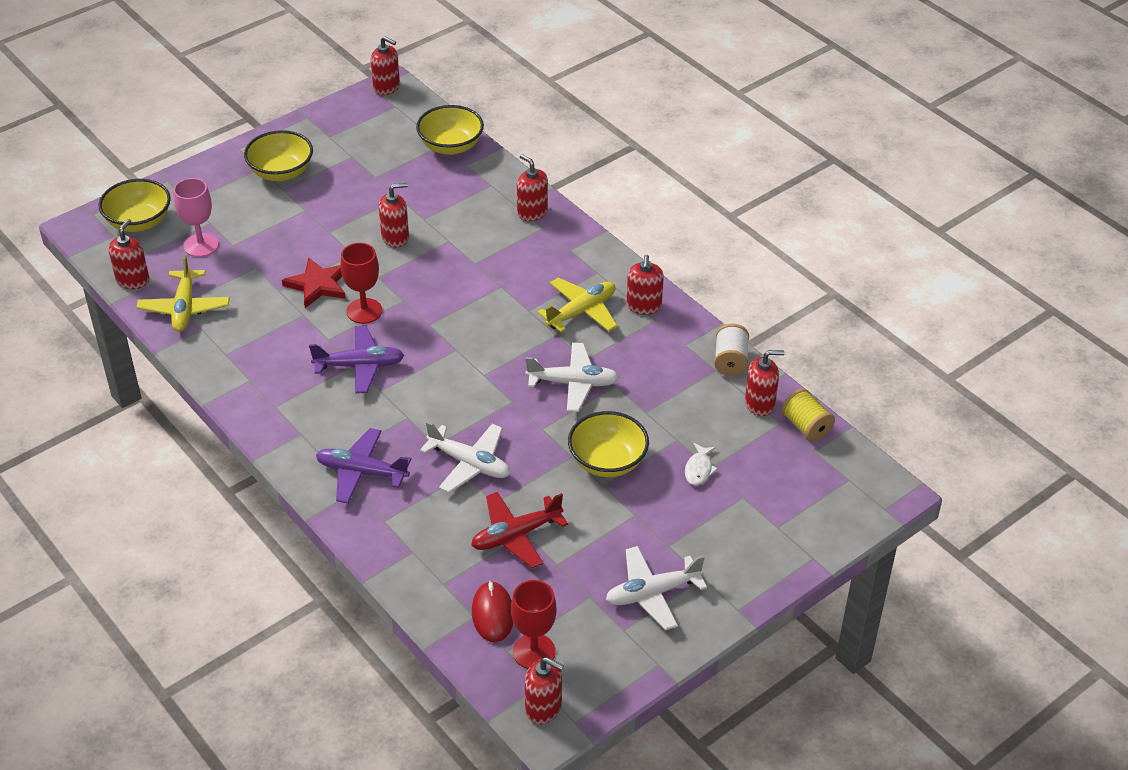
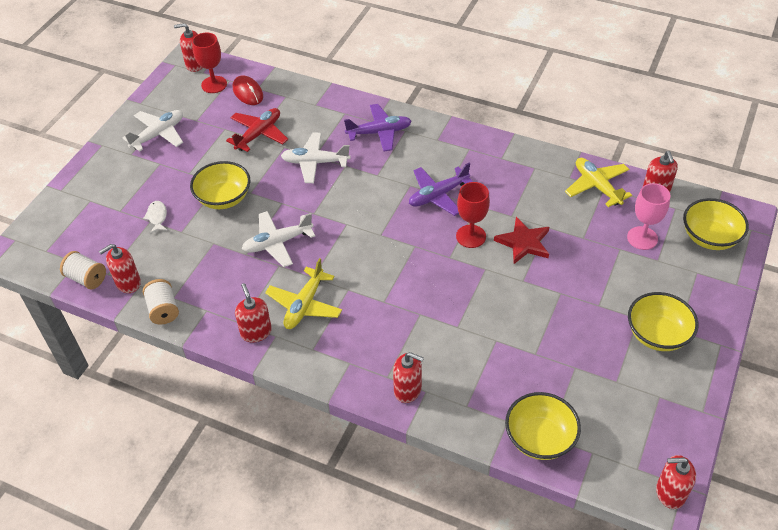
camera: 155 degrees right, 5 degrees up
red soap dispenser [379,183,409,248] -> none
yellow spool [781,389,835,442] -> white spool [60,251,106,290]

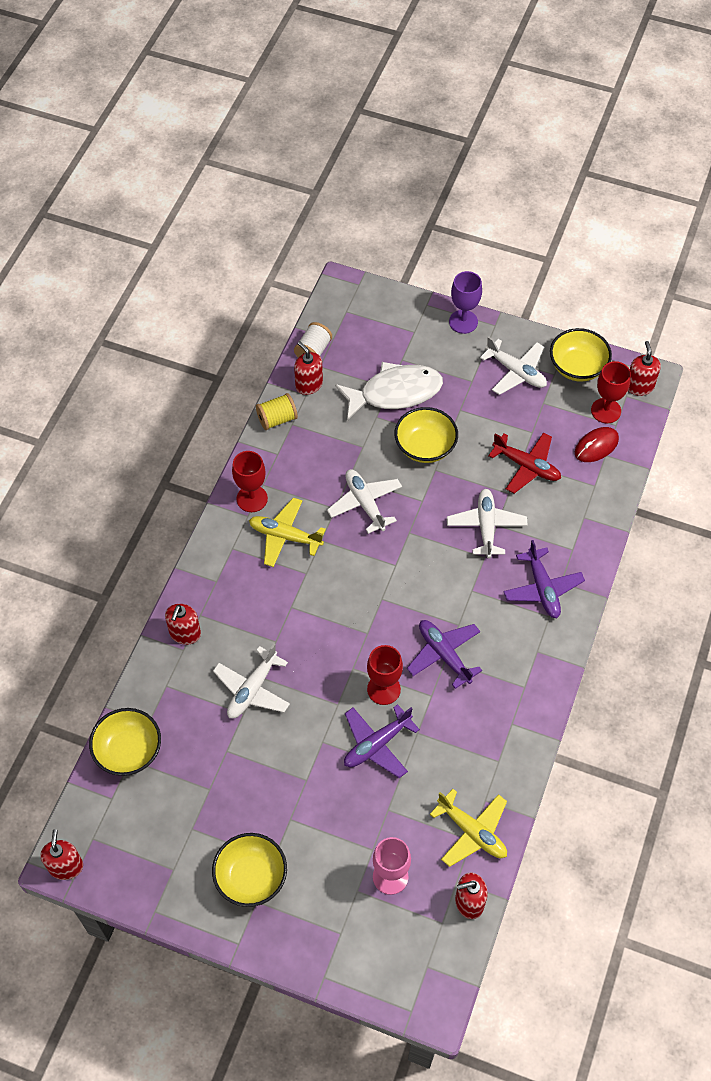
camera: 85 degrees right, 10 degrees up
white fish [143,201,167,233] -> white fish [335,362,443,420], size x2.47
white spool [143,279,179,324] -> yellow spool [256,393,298,430]
red soap dispenser [235,283,272,342] -> red goblet [232,451,268,512]
red star [494,217,549,264] -> purple plane [344,704,420,778]
yellow plane [565,158,632,207] -> yellow plane turned 75 degrees clockwise [430,789,507,867]
yellow bowl [683,198,749,250] -> yellow bowl moved to [550,328,612,382]
none -> white plane [213,644,290,718]
none -> purple goblet [449,271,482,334]

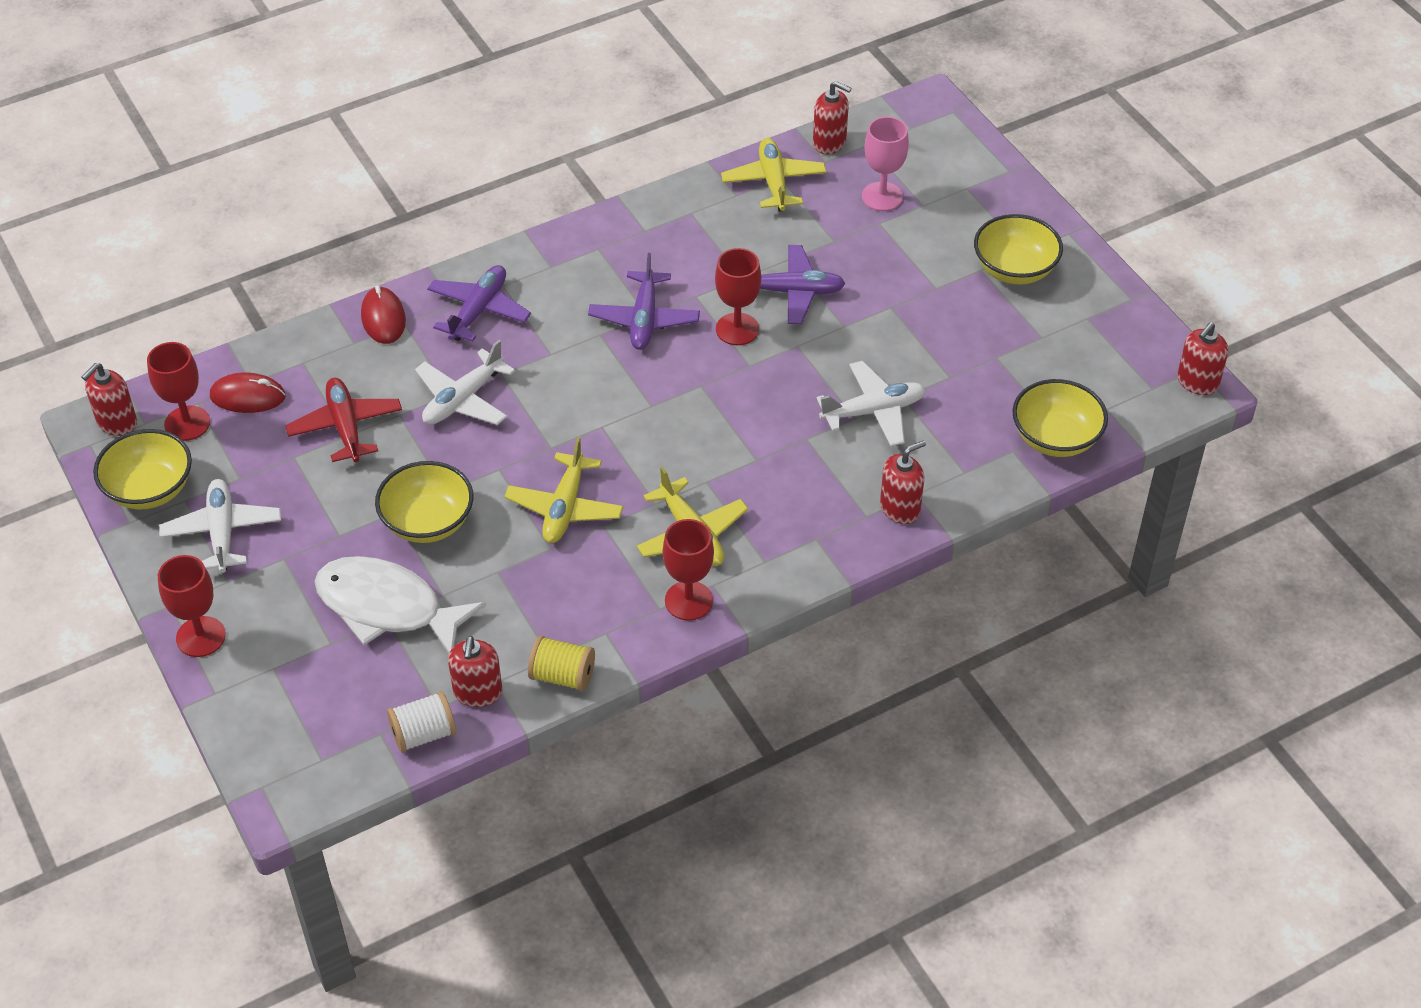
camera: 140 degrees left, 10 degrees down
white plane [327,469,402,534] -> yellow plane [504,437,624,543]
purple goblet [449,271,482,334] -> red goblet [158,555,226,657]
none -> red mouse [361,286,406,344]

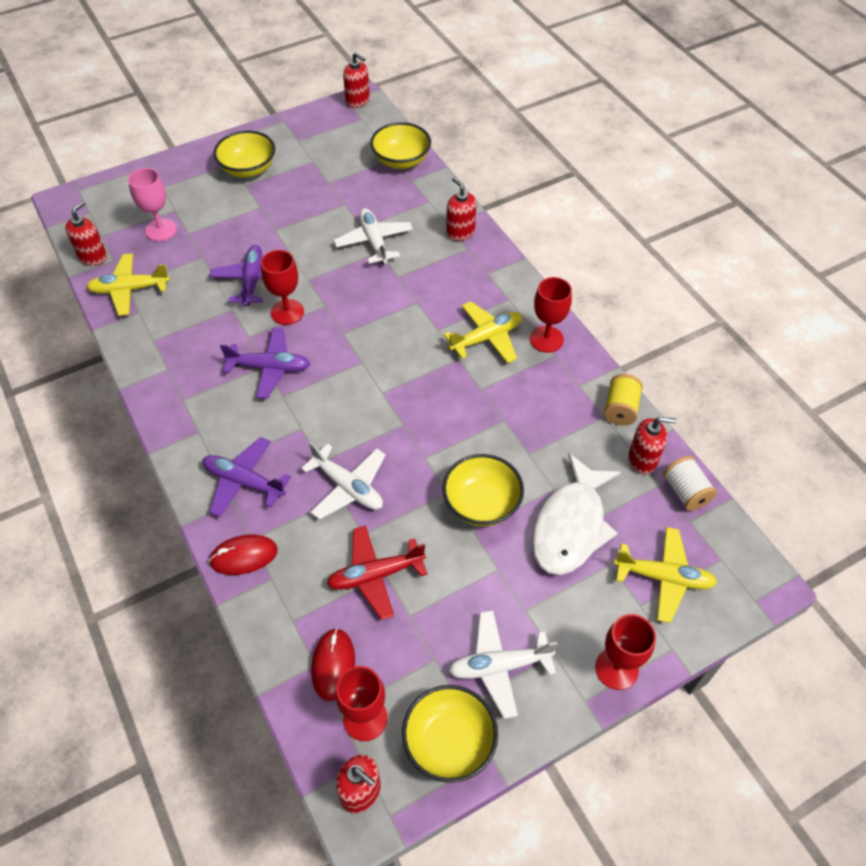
camera: 90 degrees left, 5 degrees up
yellow plane [504,437,624,543] -> yellow plane moved to [614,527,717,623]

